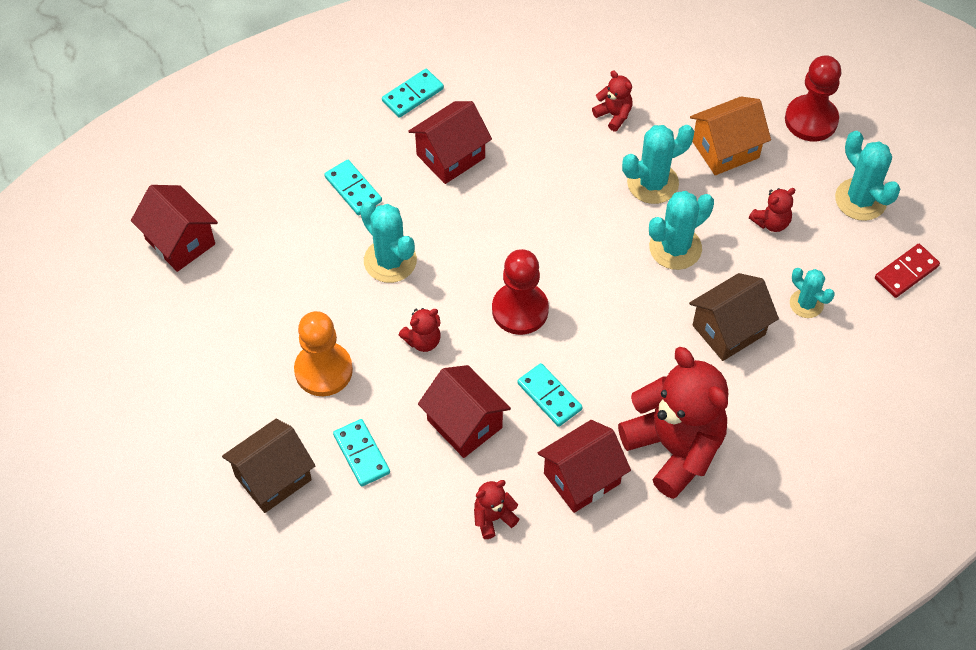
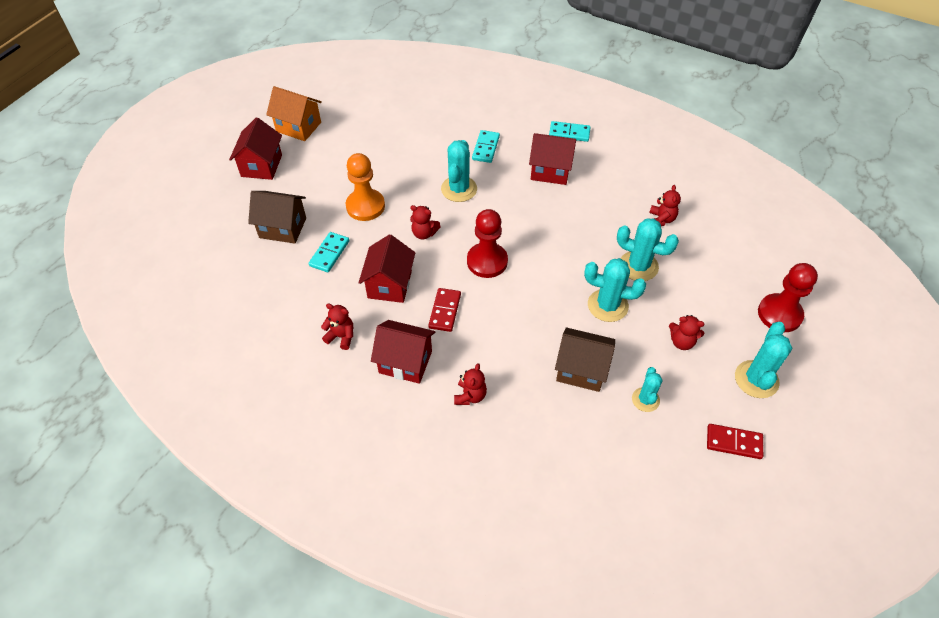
camera: 50 degrees right, 5 degrees down
red house [131,185,218,272] -> red house moved to [229,117,282,180]
turquoise domino [517,363,583,427] -> red domino [428,288,461,332]
red teddy bear [618,347,728,499] -> red teddy bear [454,363,487,405], size x0.43
orange house [690,96,771,175] -> orange house moved to [266,86,322,141]

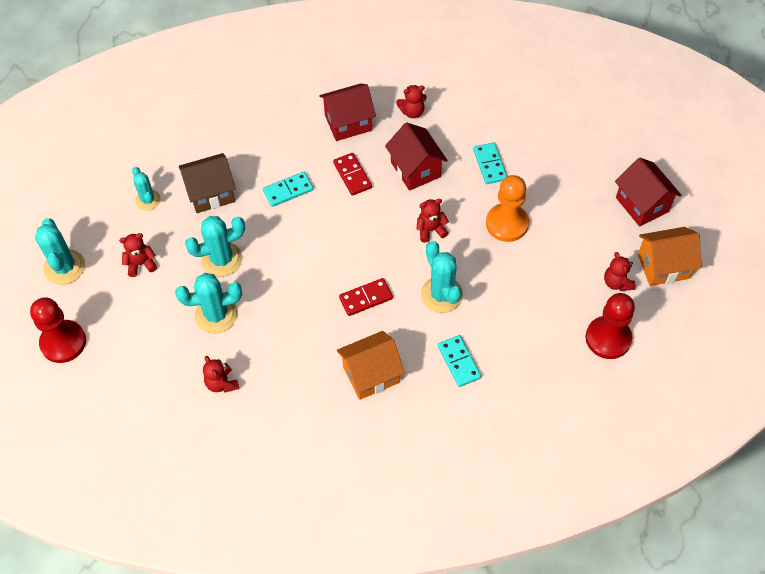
camera: 145 degrees right, 5 degrees up
brown house [248,191,306,244] -> none
red teddy bear [454,363,487,405] -> red teddy bear moved to [604,252,636,291]
red pawn [467,209,508,278] -> red pawn moved to [586,293,635,359]
red house [529,133,576,185] -> orange house [337,331,405,400]
turquoise domino [549,121,591,142] -> turquoise domino moved to [263,172,314,207]
red domino [707,424,763,459] -> red domino moved to [339,278,393,316]

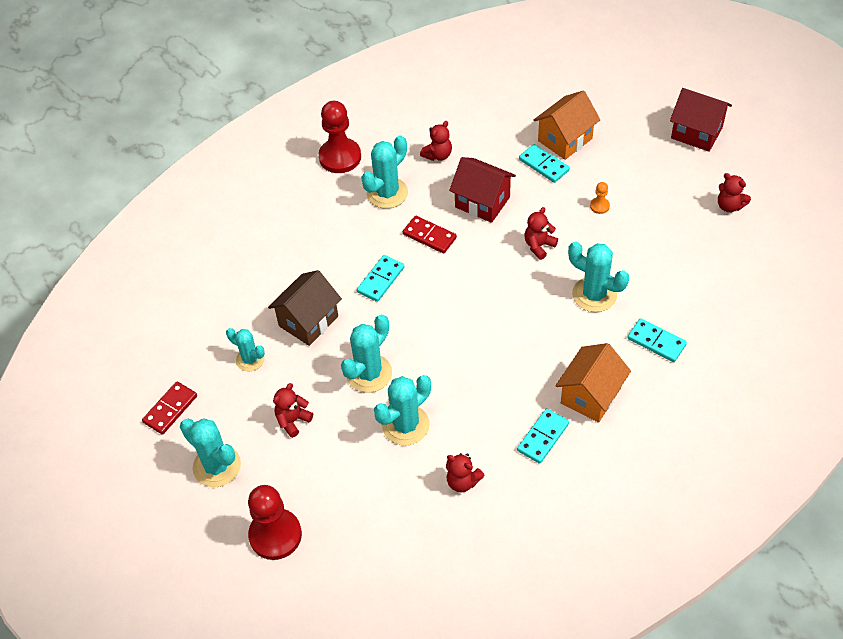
camera: 30 degrees left, 5 degrees down
red house [319,83,376,141] -> turquoise cactus [361,135,408,209]
red domino [339,278,393,316] -> red domino moved to [142,382,197,435]
orange pawn [486,175,529,242] -> orange pawn [590,182,610,214], size x0.44
red pawn [586,293,635,359] -> red pawn moved to [318,101,361,173]
orange house [638,227,702,286] -> orange house moved to [533,90,600,160]
none -> turquoise domino [517,408,569,464]

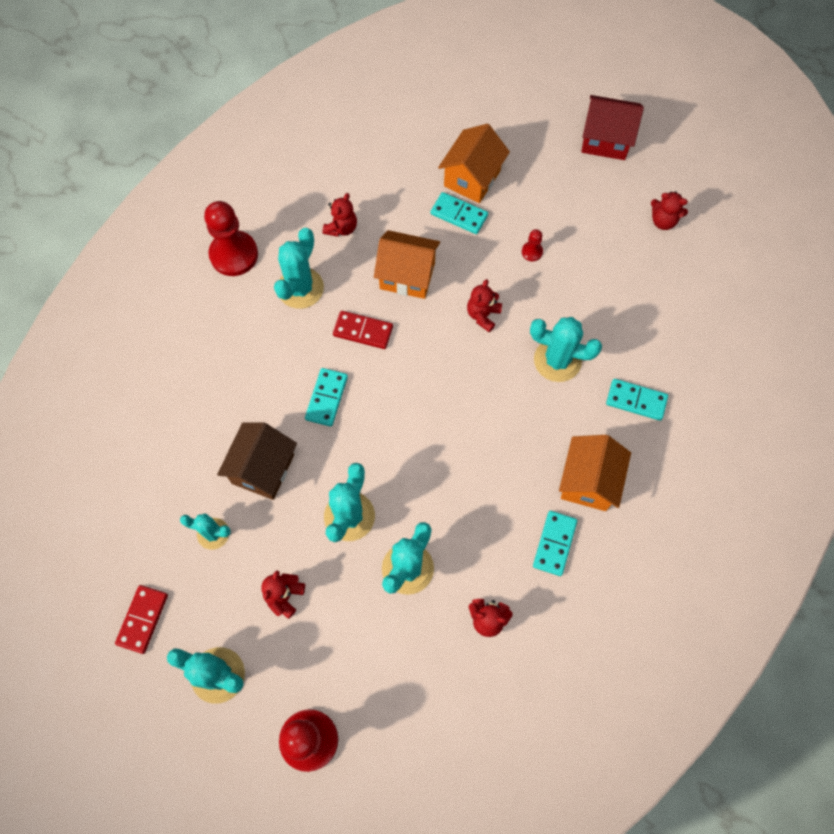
camera: 20 degrees left, 15 degrees up
red house [449,157,516,223] -> orange house [374,230,440,299]
orange pawn [590,182,610,214] -> red pawn [522,229,543,261]

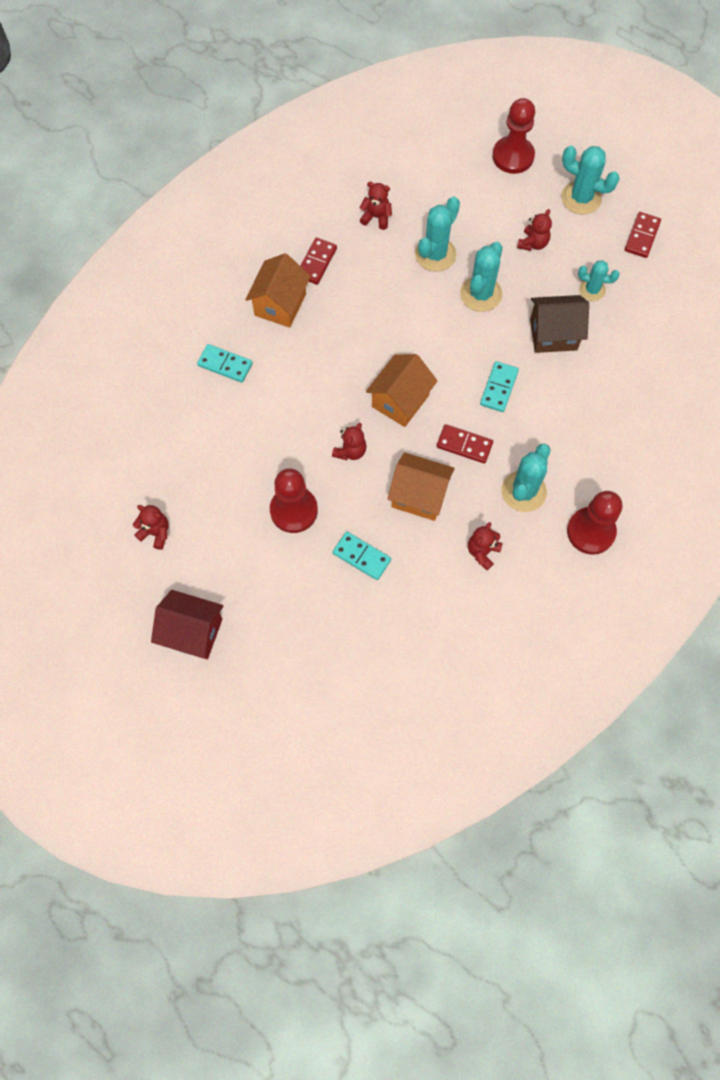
camera: 175 degrees left, 0 degrees up
brown house [217,422,297,500] -> brown house turned 60 degrees clockwise [530,295,589,353]
orange house [438,124,510,203] -> orange house moved to [366,354,437,427]
red pawn [522,229,543,261] -> red pawn [270,468,318,533], size x2.27
turquoise cactus [530,317,602,382] -> none
turquoise domino [533,511,577,576] -> red domino [301,238,337,285]

